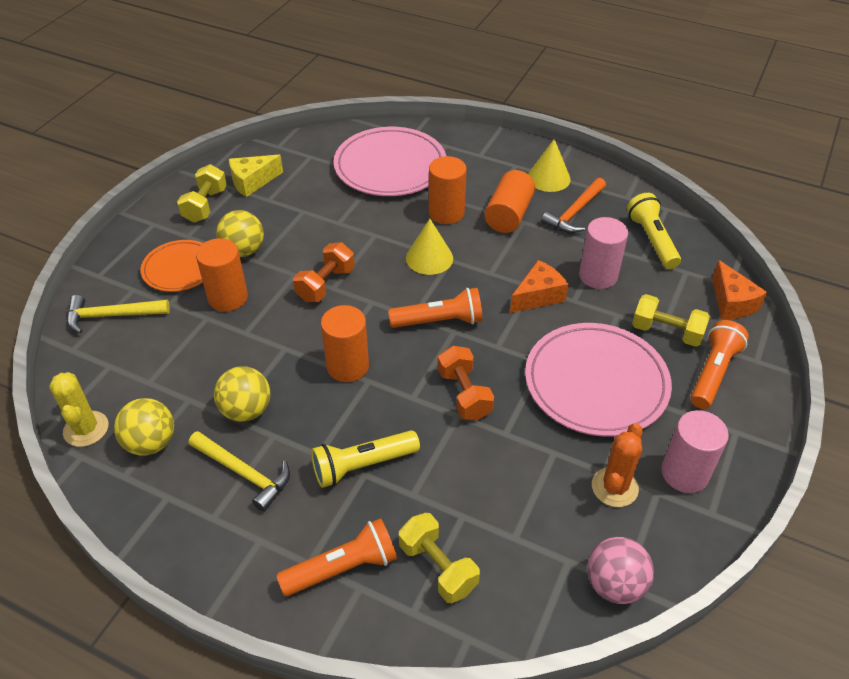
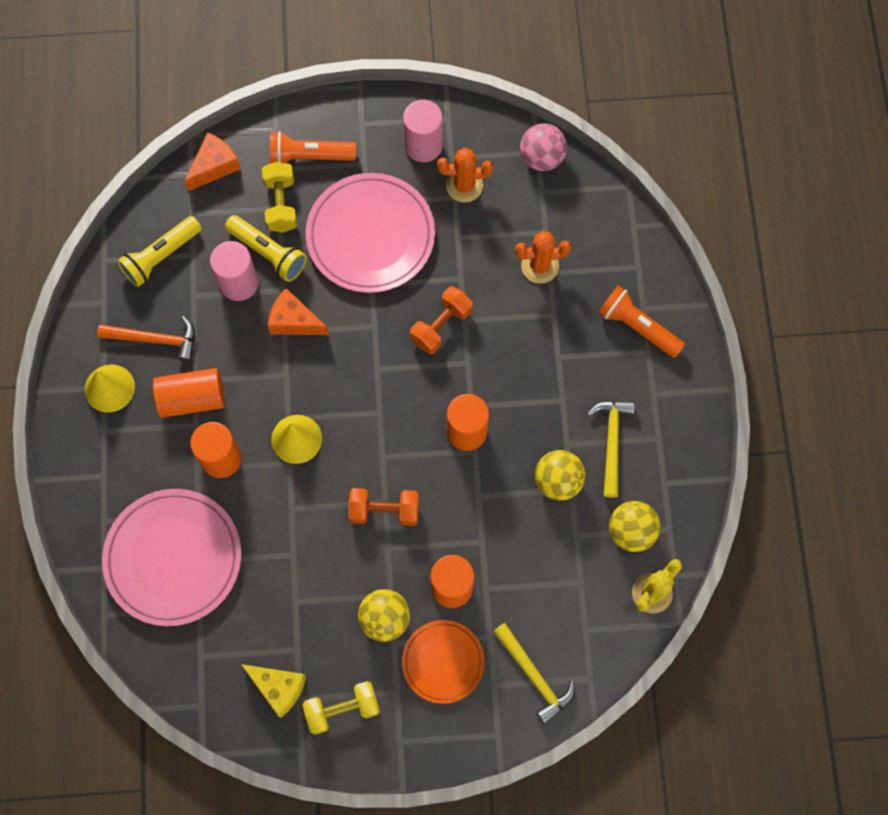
camera: 120 degrees left, 25 degrees up
yellow flashlight [311,430,420,488] -> yellow flashlight moved to [225,215,307,282]
orange flashlight [388,288,483,328] -> none
yellow dumbbell [399,513,480,603] -> none
none -> orange cactus [515,231,571,283]

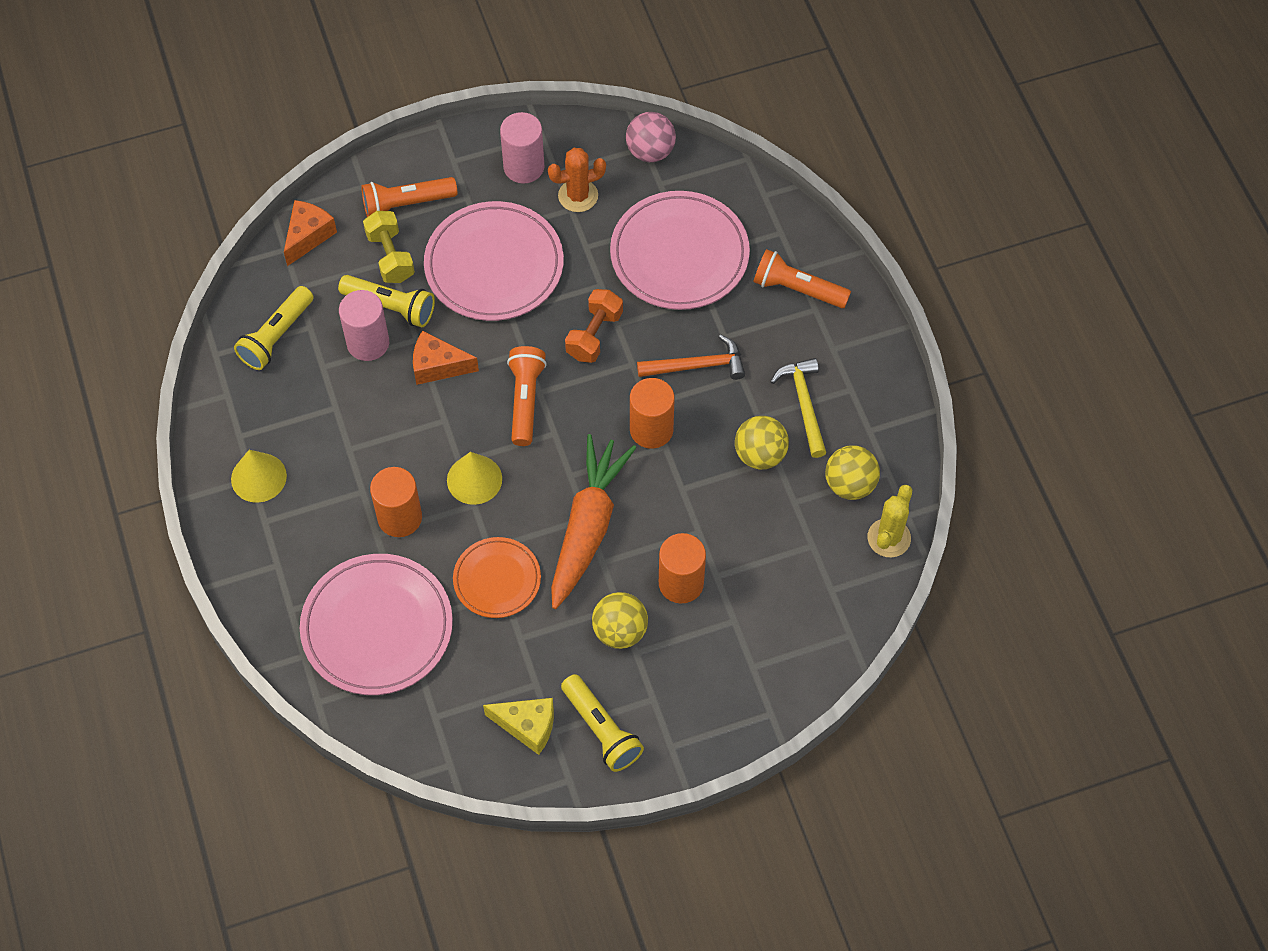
camera: 15 degrees left, 10 degrees down
orange hammer [97,316,195,362] -> orange hammer moved to [637,334,745,380]
orange cylinder [153,368,225,418] -> none
yellow dumbbell [302,681,380,735] -> yellow flashlight [561,674,644,772]
orange dumbbell [348,488,419,526] -> orange carrot [551,434,637,609]
orange plate [402,620,485,704] -> orange plate moved to [453,537,541,618]
yellow hammer [493,623,575,725] -> none
orange cactus [515,231,571,283] -> pink plate [610,191,750,310]
none -> orange flashlight [507,346,547,446]

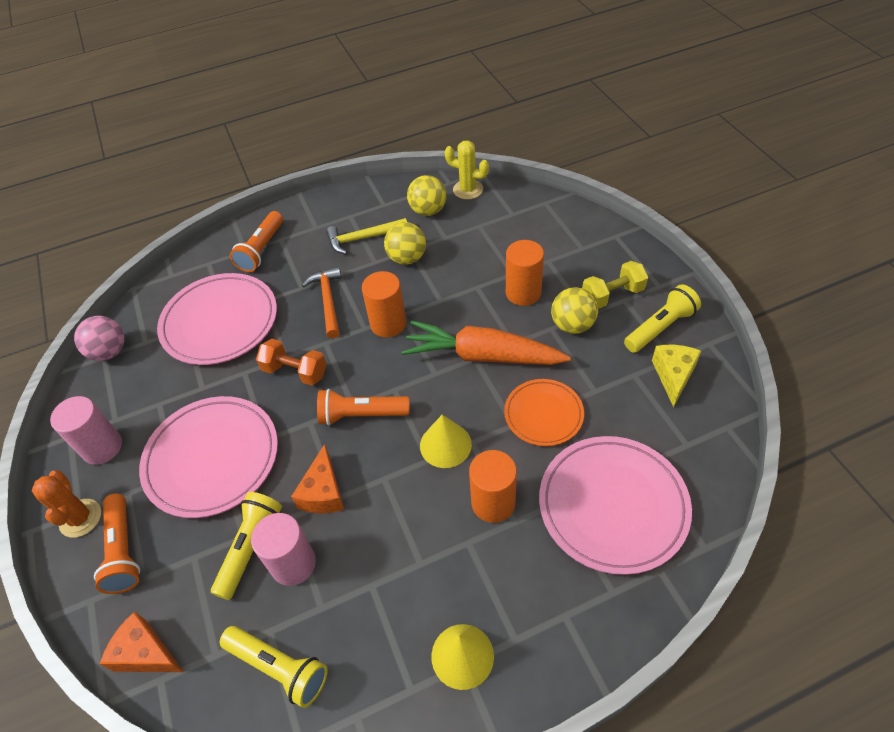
camera: 90 degrees left, 10 degrees down
yellow dumbbell [363,211,415,283] -> yellow dumbbell moved to [582,261,648,309]
orange cactus [548,148,606,212] -> orange cactus moved to [32,470,101,538]

